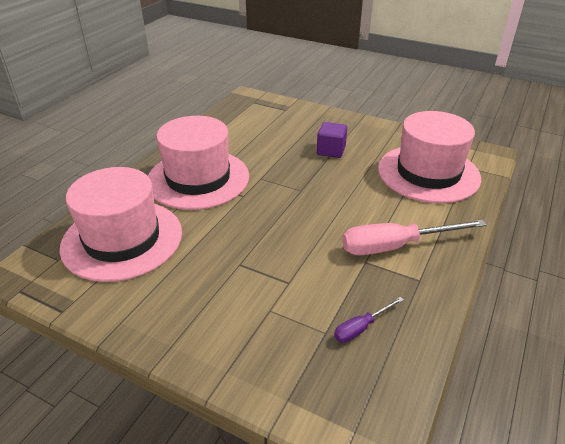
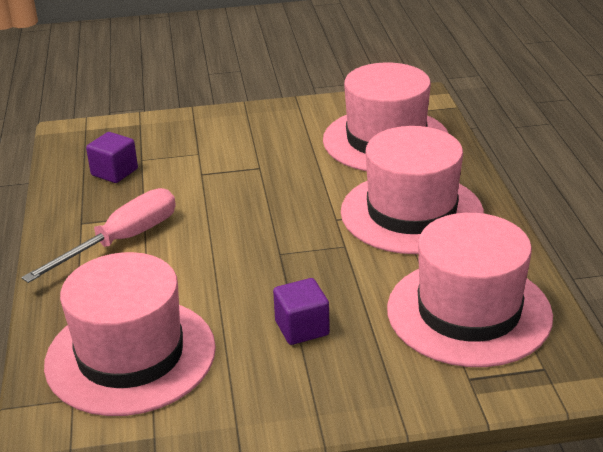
camera: 145 degrees right, 5 degrees down
purple screwdriver [334,297,404,343] -> purple cube [86,132,138,183]
none -> pink hat [387,213,553,367]

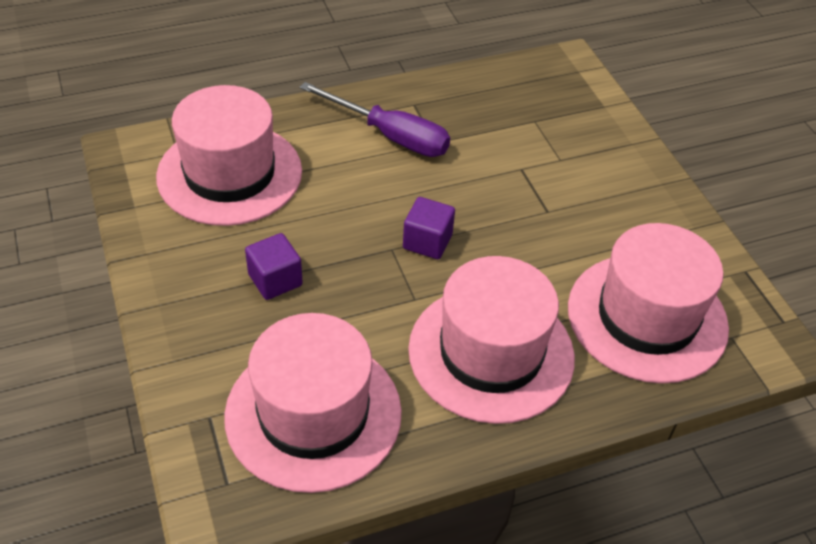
camera: 75 degrees right, 15 degrees up
pink screwdriver [21,188,176,283] -> purple screwdriver [300,82,450,157]
purple cube [86,132,138,183] -> purple cube moved to [403,197,455,259]

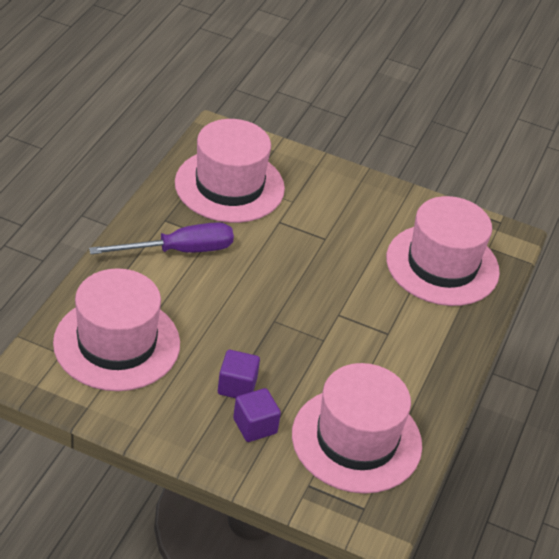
camera: 50 degrees left, 5 degrees down
purple cube [403,197,455,259] -> purple cube moved to [233,388,281,442]
pink hat [408,256,575,424] -> pink hat moved to [175,119,285,223]

